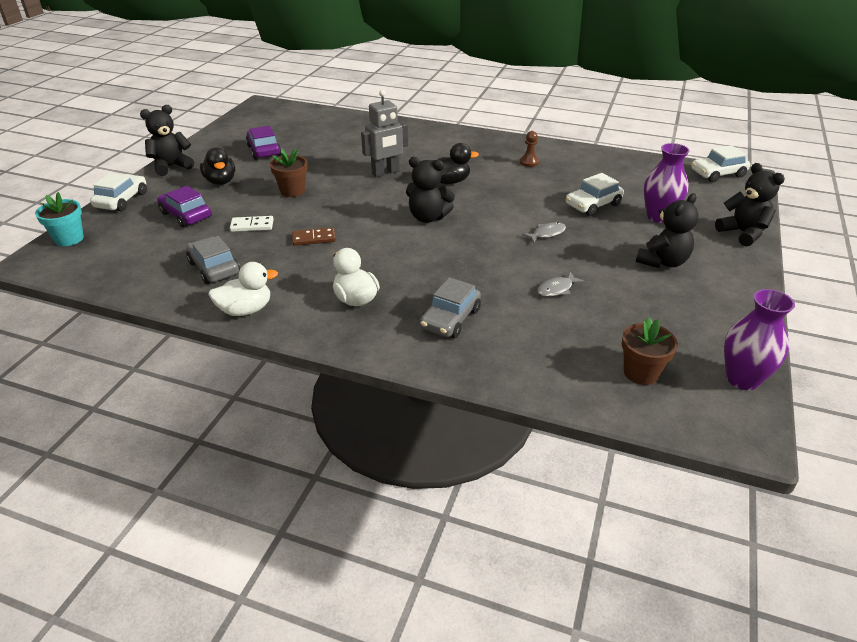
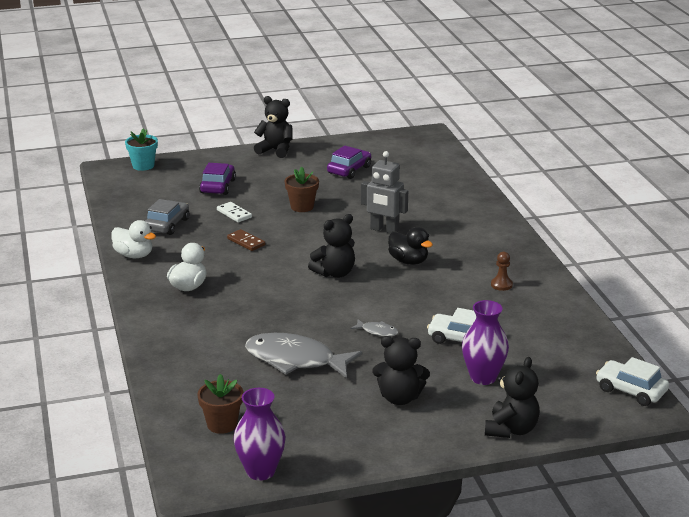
camera: 55 degrees right, 10 degrees down
white car [90,173,147,212] -> none
black duck [200,147,235,185] -> none
black teddy bear [406,157,455,223] -> black teddy bear turned 105 degrees counterclockwise [308,214,355,278]
grey car [420,277,481,338] -> none
grey fish [538,272,585,297] -> grey fish [245,333,362,378], size x2.36

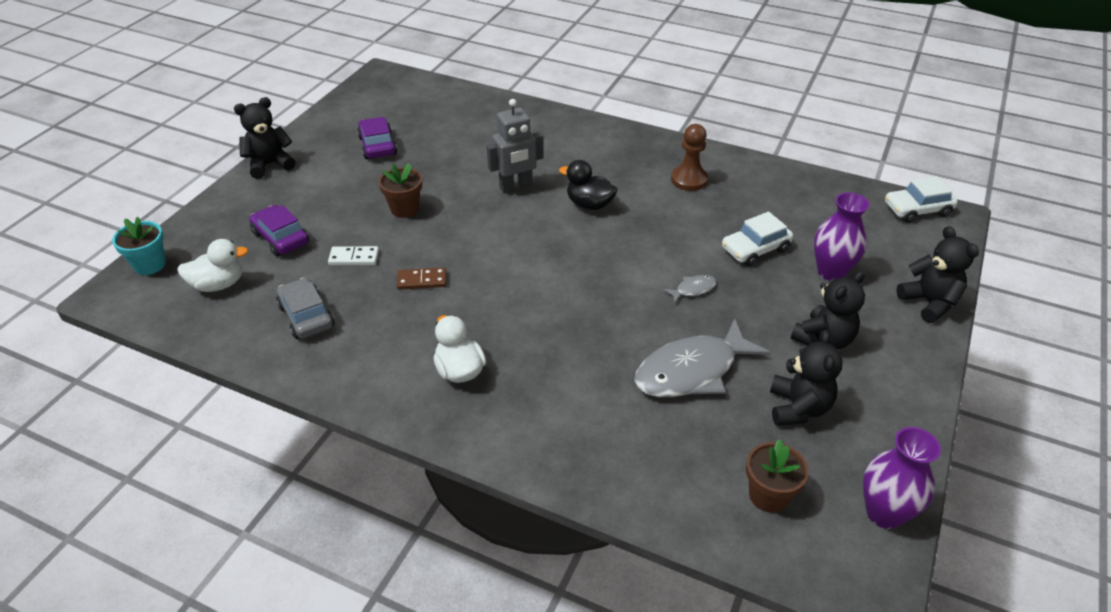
camera: 50 degrees left, 15 degrees up
white duck [111,220,156,258] -> white duck moved to [177,239,248,292]
black teddy bear [308,214,355,278] -> black teddy bear moved to [770,330,843,426]
black duck [388,227,433,265] -> black duck turned 150 degrees counterclockwise [559,160,618,210]
brown pawn [491,252,513,291] -> brown pawn [671,124,708,191], size x1.60

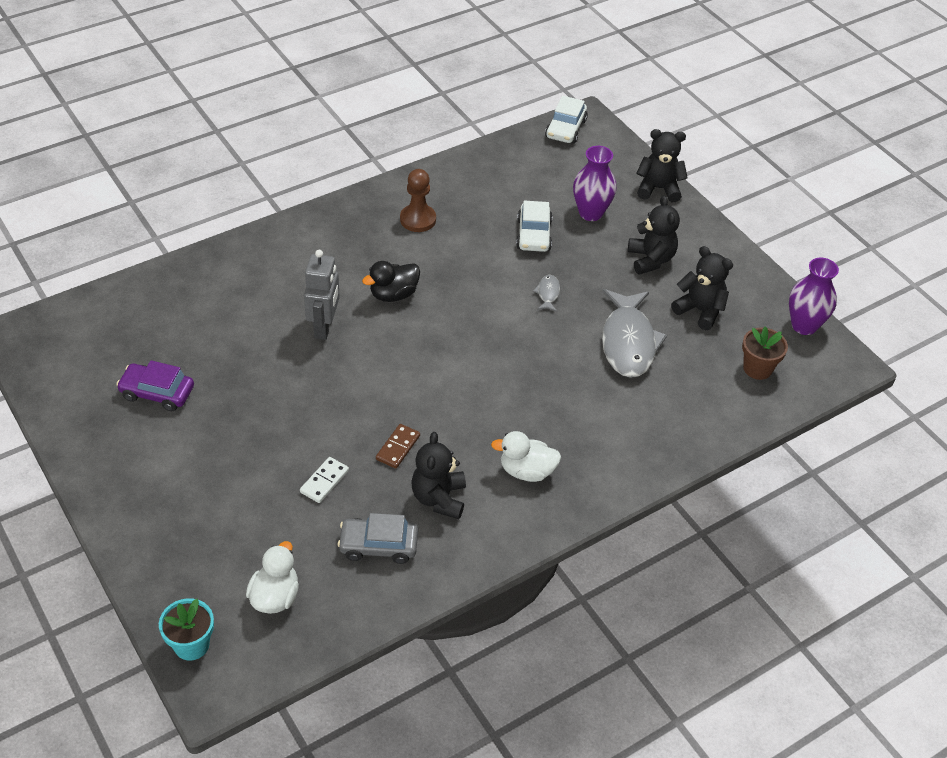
camera: 60 degrees left, 5 degrees up
black teddy bear [234,97,296,179] -> black teddy bear moved to [411,432,466,519]
purple car [249,205,309,257] -> none
brown flower pot [379,163,422,218] -> none

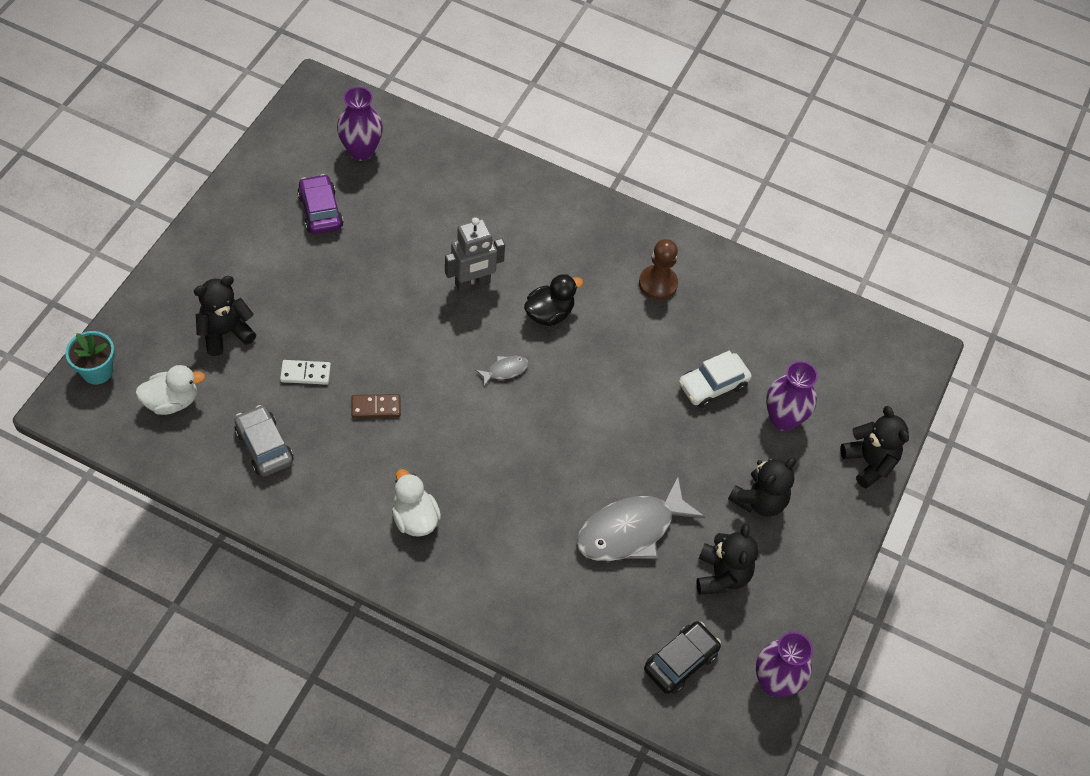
camera: 55 degrees right, 10 degrees up
black duck [362,261,420,302] -> black duck turned 120 degrees clockwise [524,274,583,326]
black teddy bear [411,432,466,519] -> black teddy bear moved to [194,276,256,356]
grey fish [533,275,560,312] -> grey fish moved to [475,356,528,387]
white car [545,96,588,144] -> none
brown flower pot [742,326,788,380] -> black car [644,621,721,694]
none -> purple vase [337,87,383,161]

